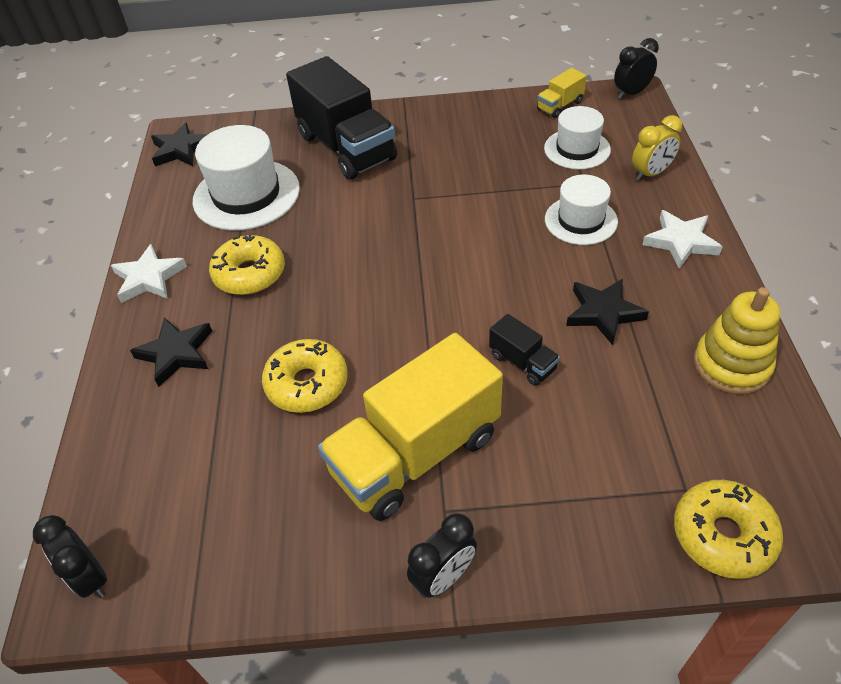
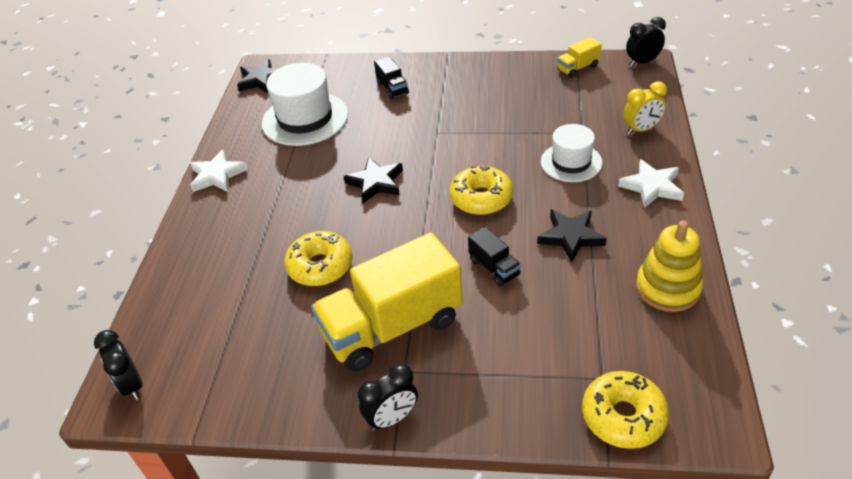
camera: 10 degrees right, 5 degrees down
black star [130,317,212,387] -> black star moved to [343,157,403,203]
yellow donut [209,235,285,295] -> yellow donut moved to [450,166,513,215]
black truck [286,56,397,179] -> black truck [374,56,409,99], size x0.43
white hat [544,106,611,170] -> none

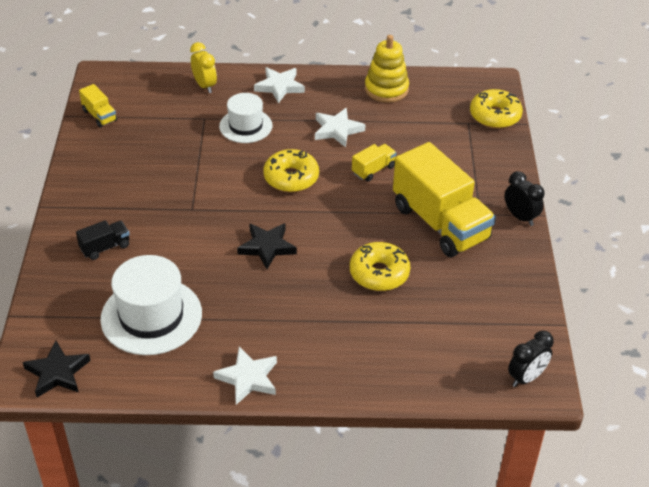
camera: 100 degrees left, 0 degrees up
black truck [468,227,521,287] -> yellow truck [352,144,396,182]
black star [537,210,607,262] -> white star [315,108,366,147]
black clock [626,17,666,66] -> none

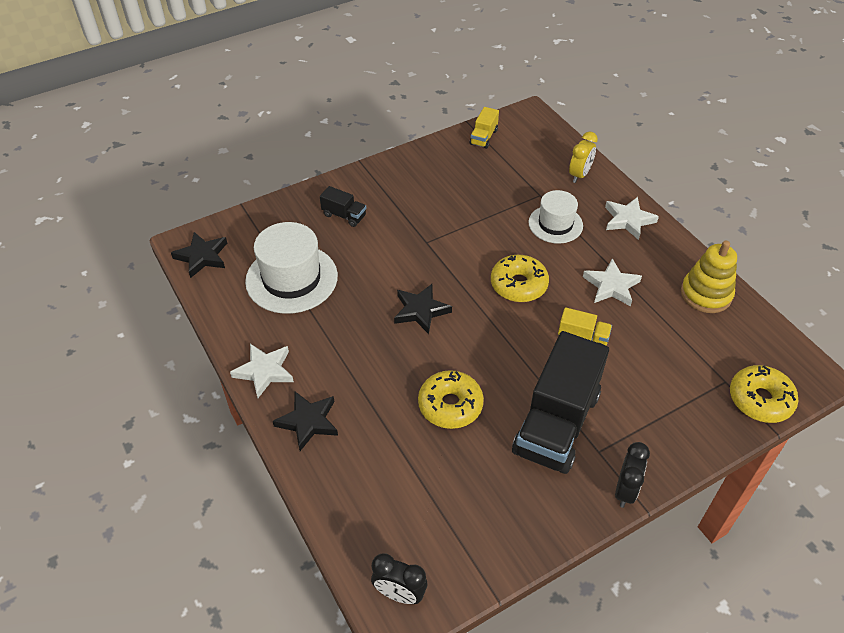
camera: 60 degrees right, 5 degrees up
yellow truck [393,142,496,257] -> black truck [512,331,609,474]
none -> black star [273,391,338,451]

